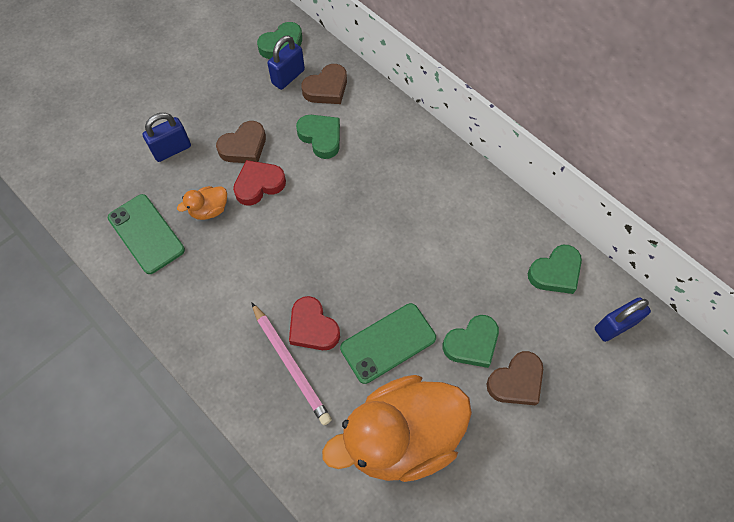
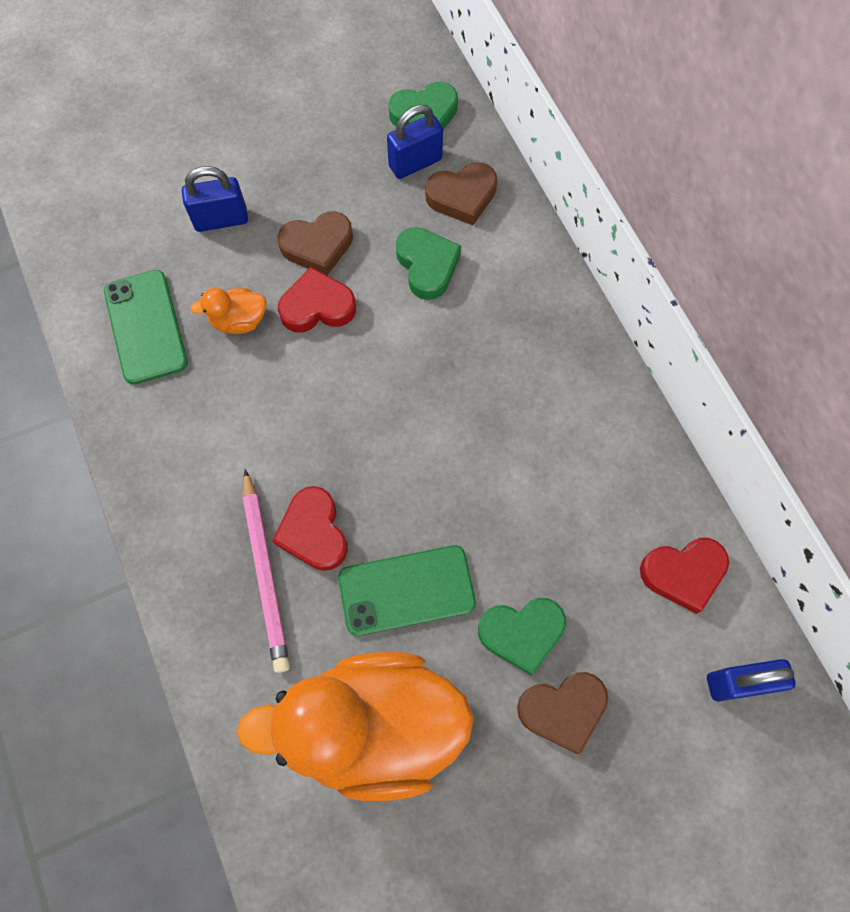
camera: 20 degrees right, 5 degrees up
green heart [528,245,582,294] -> red heart [640,538,729,614]

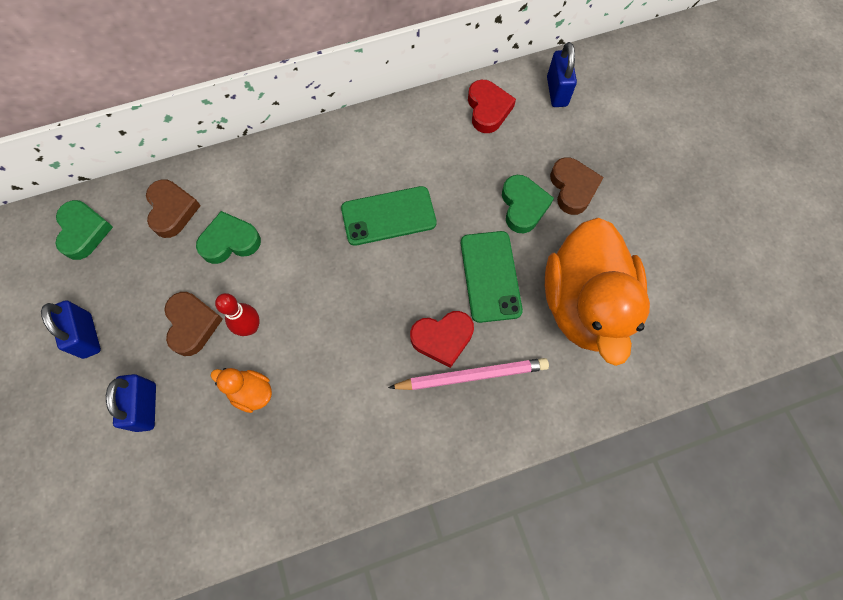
camera: 85 degrees left, 0 degrees up
green phone [104,270,188,385] -> green phone moved to [341,186,437,246]
orange duck [190,288,266,334] -> orange duck turned 120 degrees clockwise [211,368,272,413]
red heart [278,267,356,333] -> red bowling pin [215,293,260,336]
blue padlock [387,104,443,179] -> blue padlock moved to [41,300,101,359]

